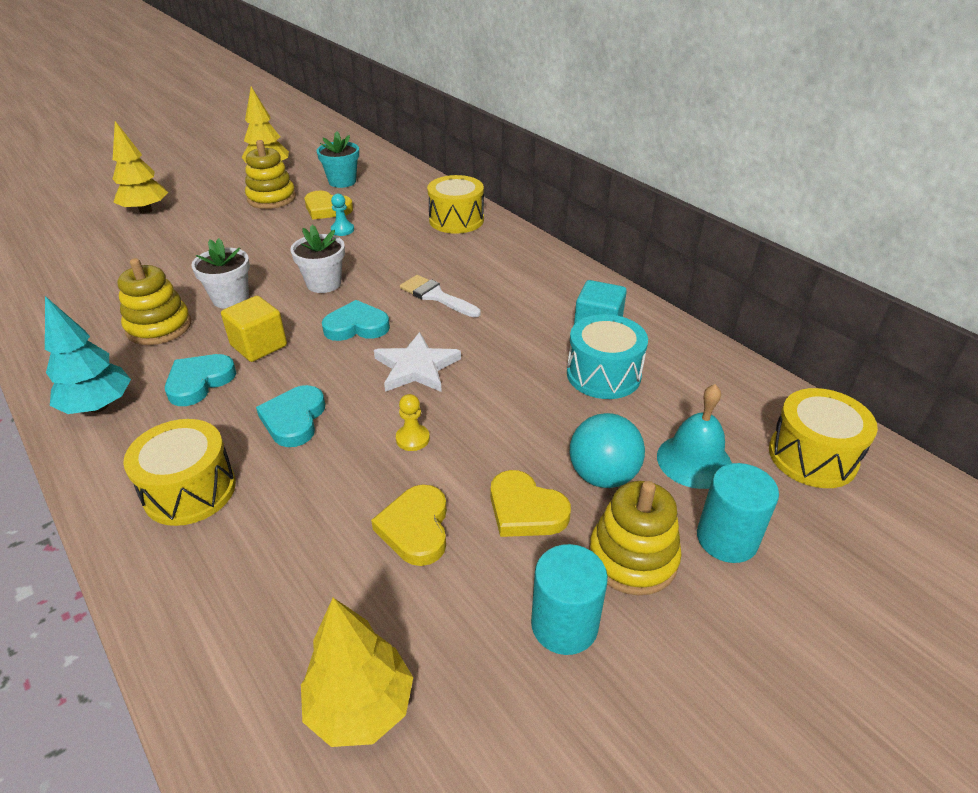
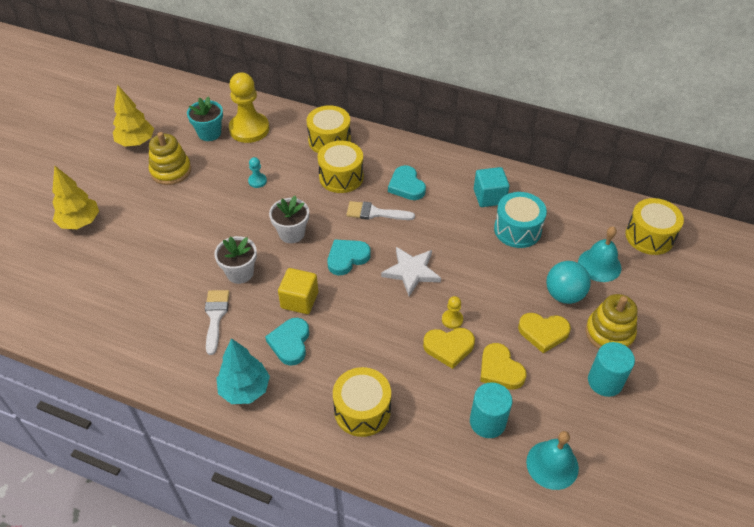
camera: 30 degrees left, 10 degrees up
yellow stacking toy [117,258,192,345] -> white brush [205,290,230,355]
turquoise heart [256,385,325,447] -> turquoise heart moved to [388,165,426,200]
yellow tree [301,598,413,747] -> turquoise bell [526,431,579,490]
yellow heart [305,191,353,220] -> yellow heart moved to [423,328,475,369]
turquoise cylinder [697,463,779,563] -> turquoise cylinder moved to [470,382,512,438]
none -> yellow pawn [229,72,269,143]
none -> yellow drum [317,141,364,193]

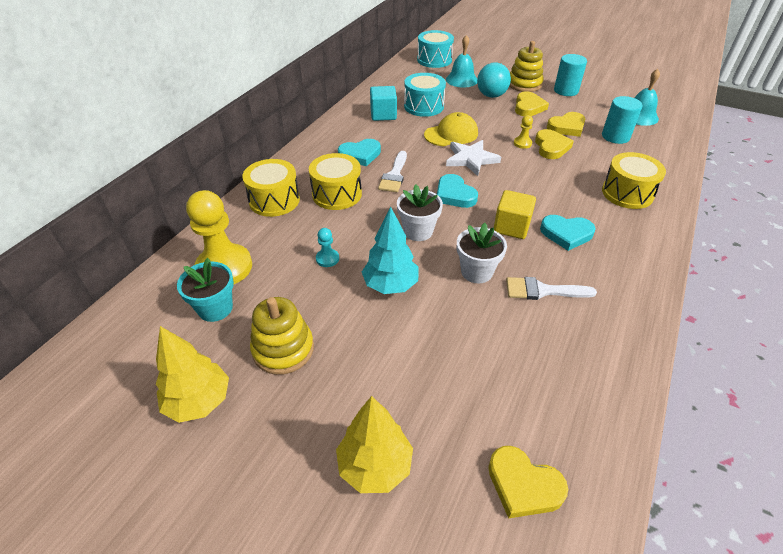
camera: 85 degrees left, 5 degrees down
turquoise tree [216,338,270,404] -> turquoise tree moved to [362,207,419,294]
yellow drum [626,198,684,255] -> turquoise drum [417,30,454,68]
none -> yellow cap [424,112,478,146]
none -> yellow heart [488,446,568,518]

